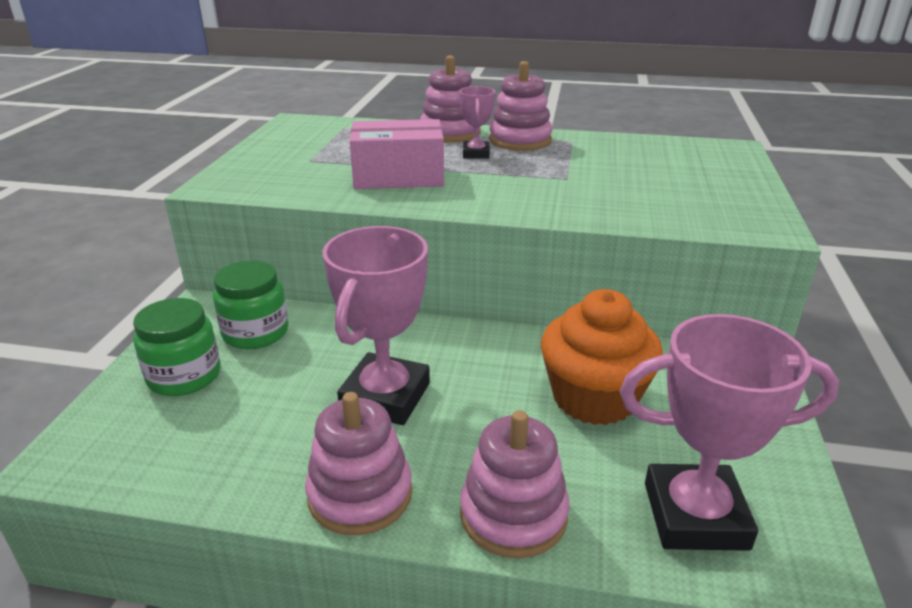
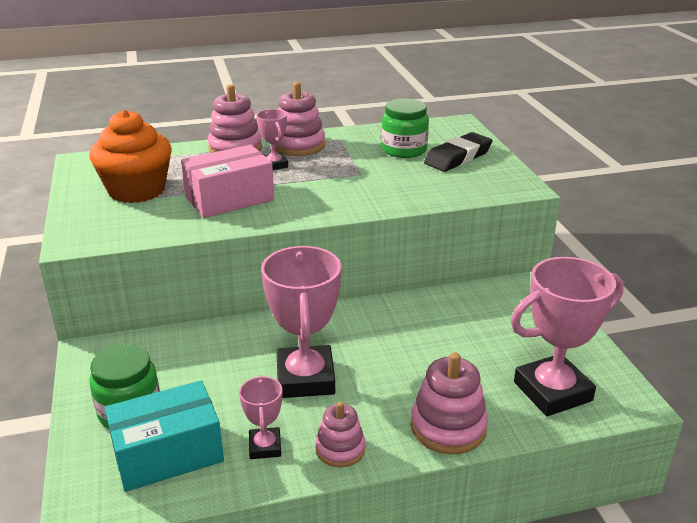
camera: 25 degrees left, 0 degrees up
green jar [213,261,288,349] -> green jar moved to [381,98,429,158]
pink stacking toy [305,392,412,535] -> pink stacking toy [315,402,365,467], size x0.64
orange cupcake [541,289,663,425] -> orange cupcake moved to [89,110,172,203]
none -> turquoise box [105,380,224,492]
none -> pink trophy [239,375,282,459]
none -> black eraser [424,132,493,172]

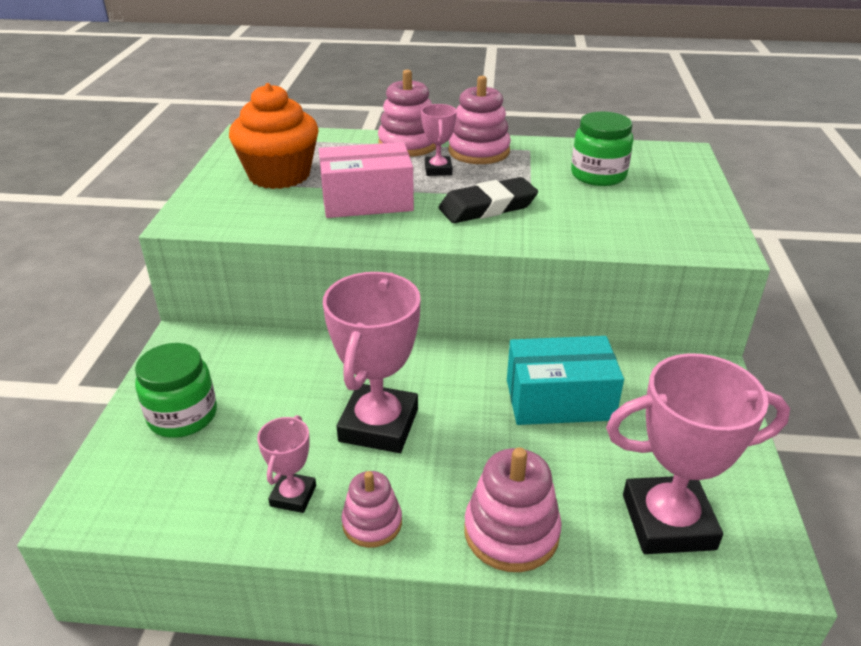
camera: 20 degrees right, 5 degrees up
turquoise box [105,380,224,492] -> turquoise box moved to [507,336,624,425]
black eraser [424,132,493,172] -> black eraser moved to [439,177,538,223]

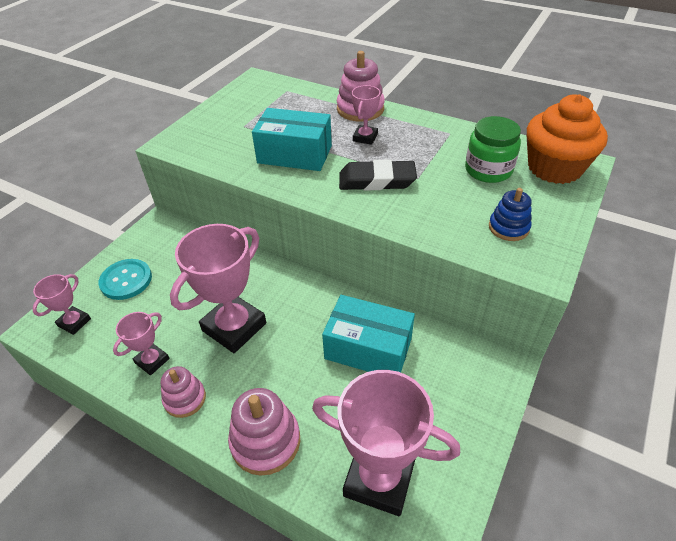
camera: 25 degrees right, 10 degrees up
green jar [135,343,217,438] -> turquoise button [98,259,152,300]
orange cupcake [229,83,319,189] -> orange cupcake moved to [526,94,608,184]
pink box [319,142,414,218] -> turquoise box [252,108,332,171]
pink stacking toy [448,76,511,164] -> none
none -> pink trophy [32,274,91,335]
none -> blue stacking toy [489,188,531,241]

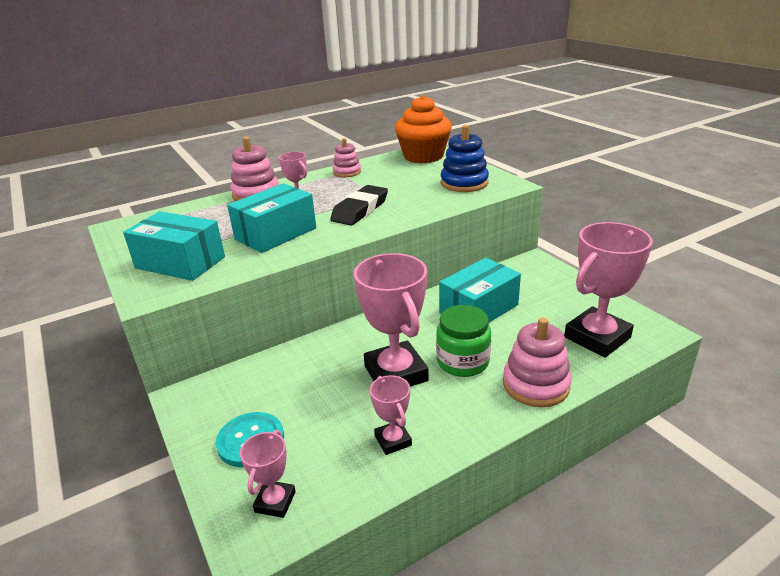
camera: 60 degrees left, 15 degrees down
pink trophy [32,274,91,335] -> pink trophy turned 45 degrees clockwise [240,430,296,518]
pink stacking toy [161,366,206,418] -> pink stacking toy moved to [333,138,361,177]
green jar [465,116,521,183] -> green jar moved to [436,305,491,377]
blue stacking toy [489,188,531,241] -> blue stacking toy [441,125,489,192], size x1.57
none -> turquoise box [123,211,225,281]

